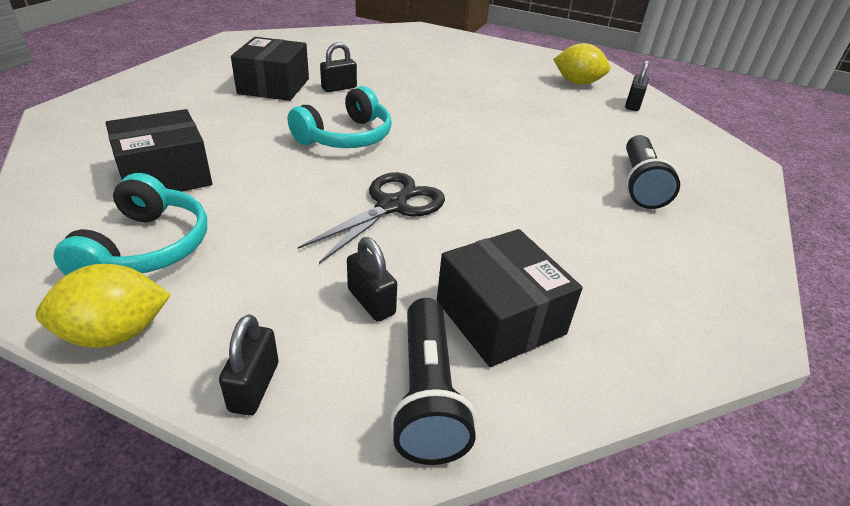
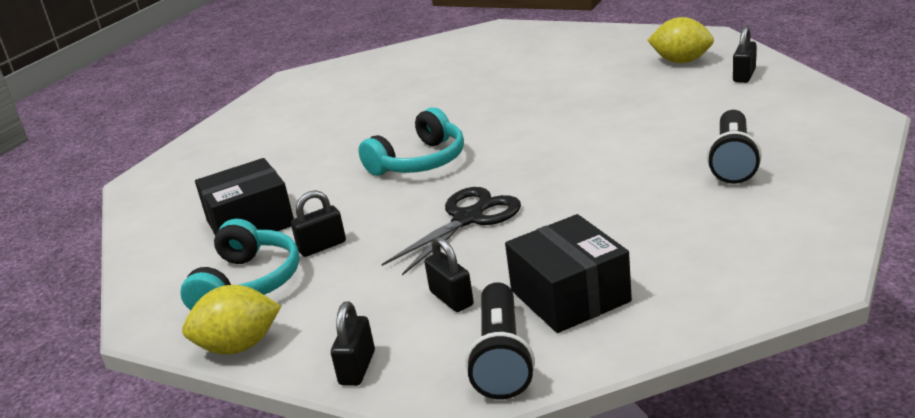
camera: 10 degrees right, 10 degrees down
black box [231,37,309,101] -> none
black padlock [320,42,357,92] -> black padlock moved to [291,190,346,257]

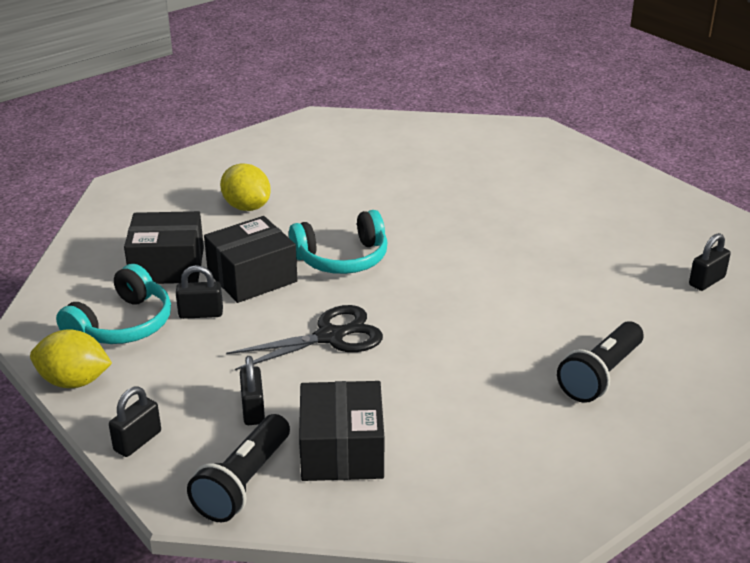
camera: 20 degrees right, 5 degrees up
yellow lemon [648,17,714,63] -> yellow lemon moved to [220,164,271,211]
none -> black box [204,216,298,303]

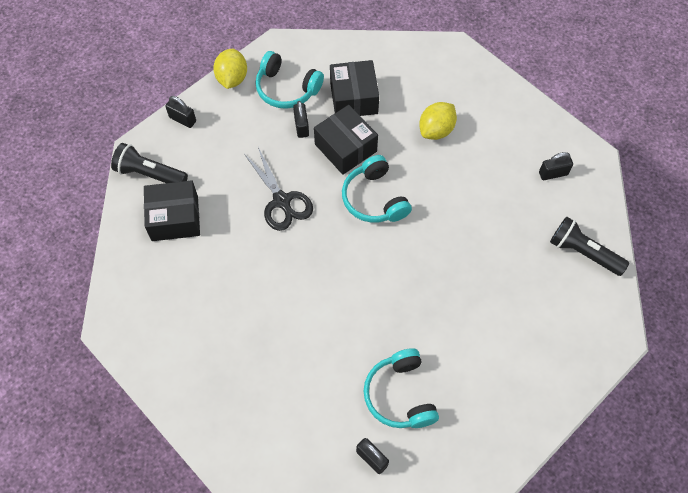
camera: 85 degrees right, 30 degrees up
black padlock [240,356,265,425] -> black padlock moved to [539,152,573,180]
black flashlight [557,321,644,403] -> black flashlight moved to [550,216,629,276]
none -> turquoise headphones [364,348,439,428]

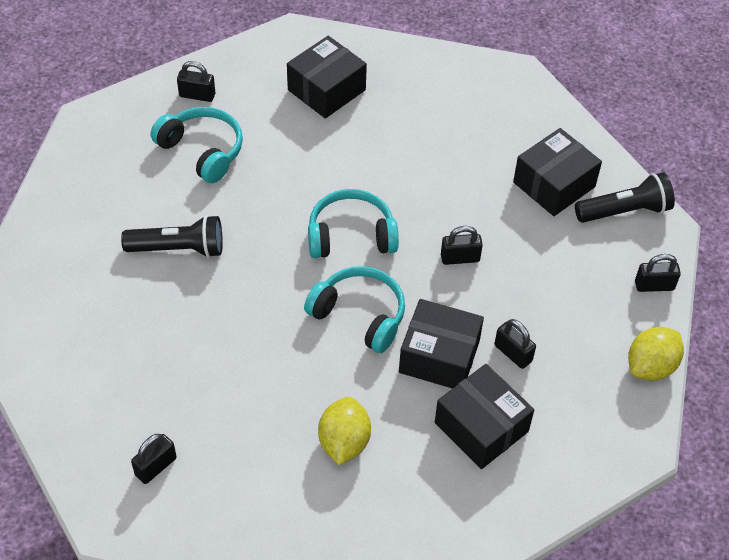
camera: 145 degrees right, 10 degrees down
yellow lemon [213,49,247,89] -> yellow lemon turned 75 degrees clockwise [628,327,684,381]
black scissors [244,147,313,231] -> black padlock [441,226,483,265]
turquoise headphones [255,51,324,109] -> turquoise headphones moved to [308,189,399,258]
black flashlight [550,216,629,276] -> black flashlight moved to [121,215,223,258]
none -> black box [287,36,367,119]

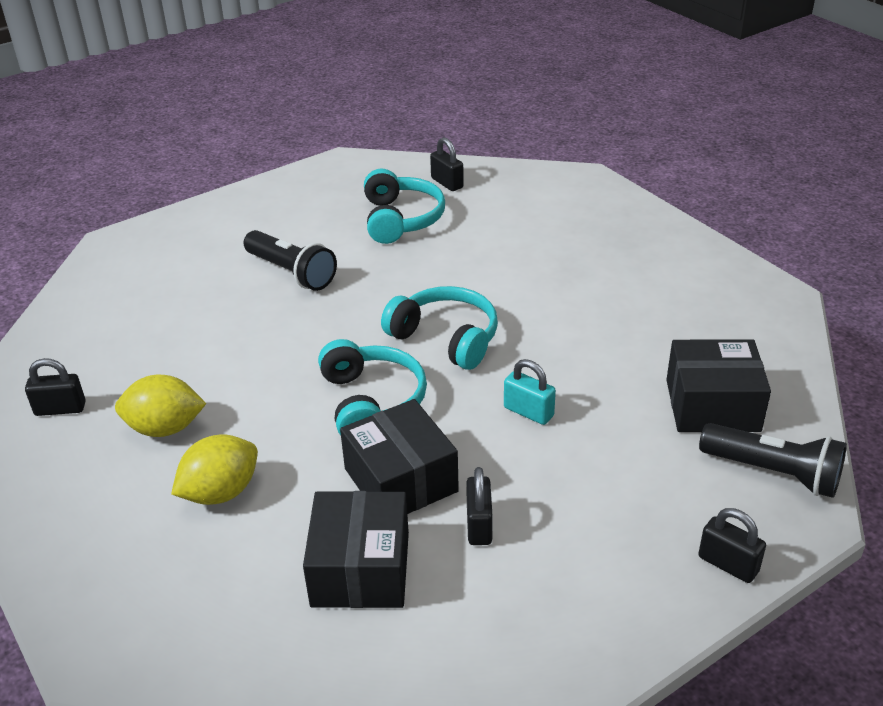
camera: 45 degrees right, 15 degrees down
black box [287,36,367,119] -> none
black padlock [441,226,483,265] -> turquoise padlock [504,359,556,425]
yellow lemon [628,327,684,381] -> yellow lemon moved to [115,375,206,437]

